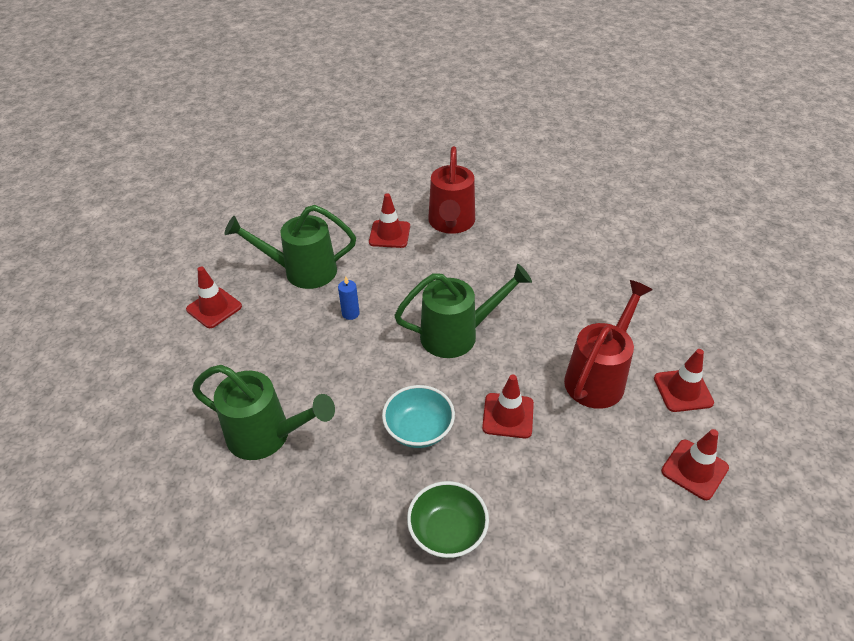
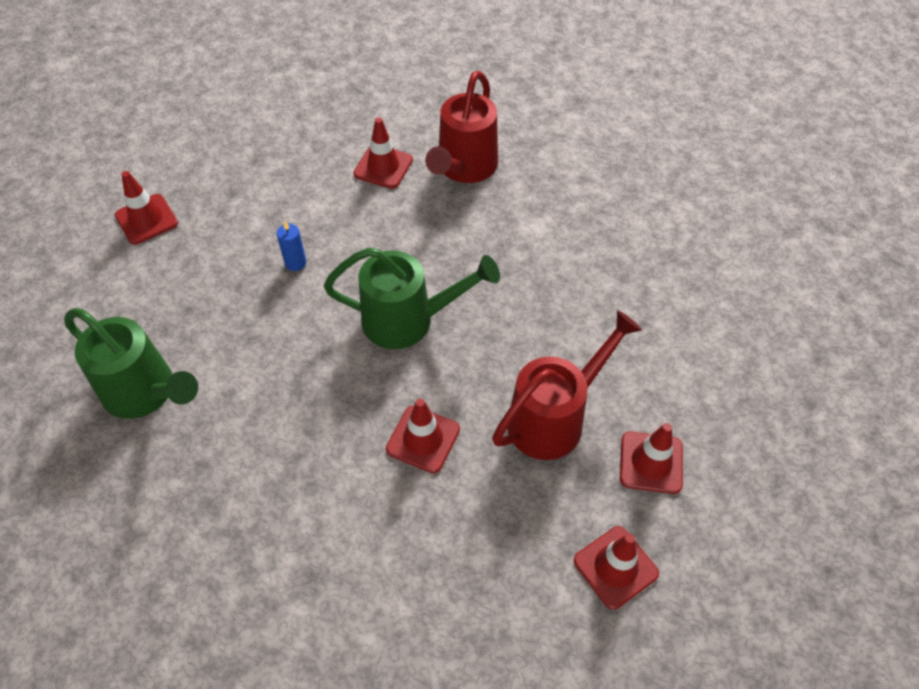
camera: 15 degrees right, 10 degrees up
green watering can [224,205,356,289] -> none
turquoise bowl [382,385,455,448] -> none
green bowl [407,481,489,558] -> none

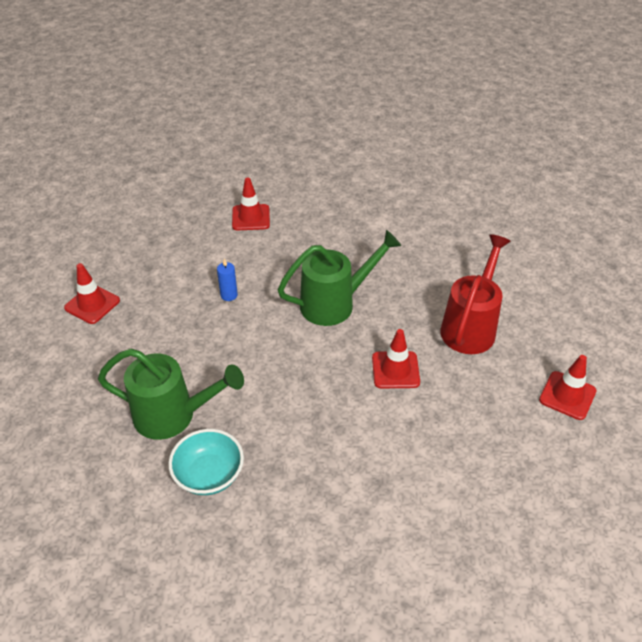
camera: 25 degrees left, 10 degrees down
red watering can [425,71,498,183] -> none
red traffic cone [620,423,683,494] -> none
none -> turquoise bowl [169,429,244,495]

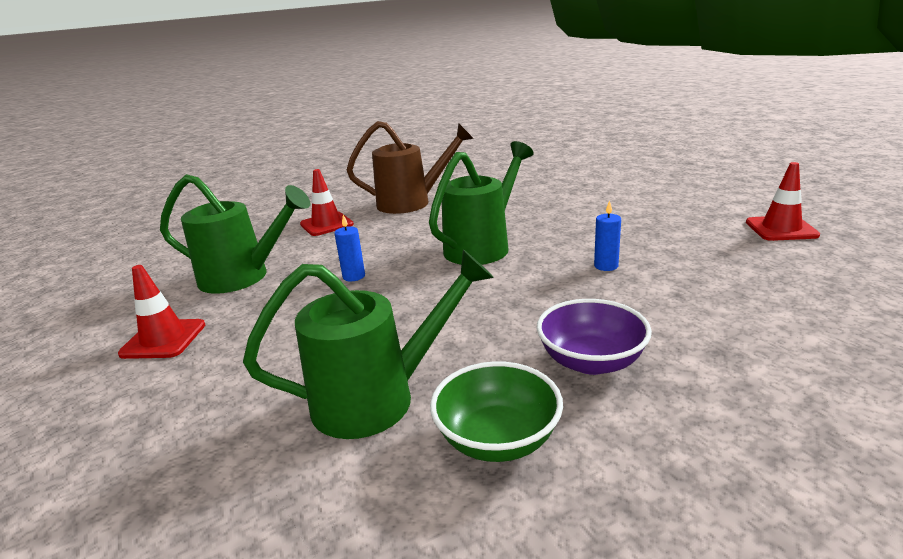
camera: 25 degrees left, 20 degrees down
turquoise bowl [169,429,244,495] -> green bowl [430,361,563,462]
red traffic cone [372,329,420,388] -> blue candle [594,200,621,271]
red watering can [440,234,511,354] -> none
none -> green watering can [160,174,311,294]
none -> brown watering can [347,121,474,214]
none -> purple bowl [537,299,652,375]

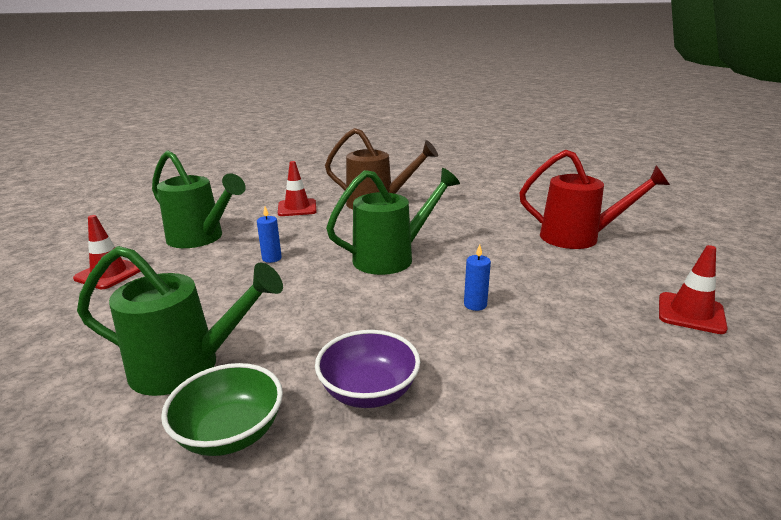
camera: 20 degrees right, 0 degrees up
none -> red watering can [519,150,670,249]

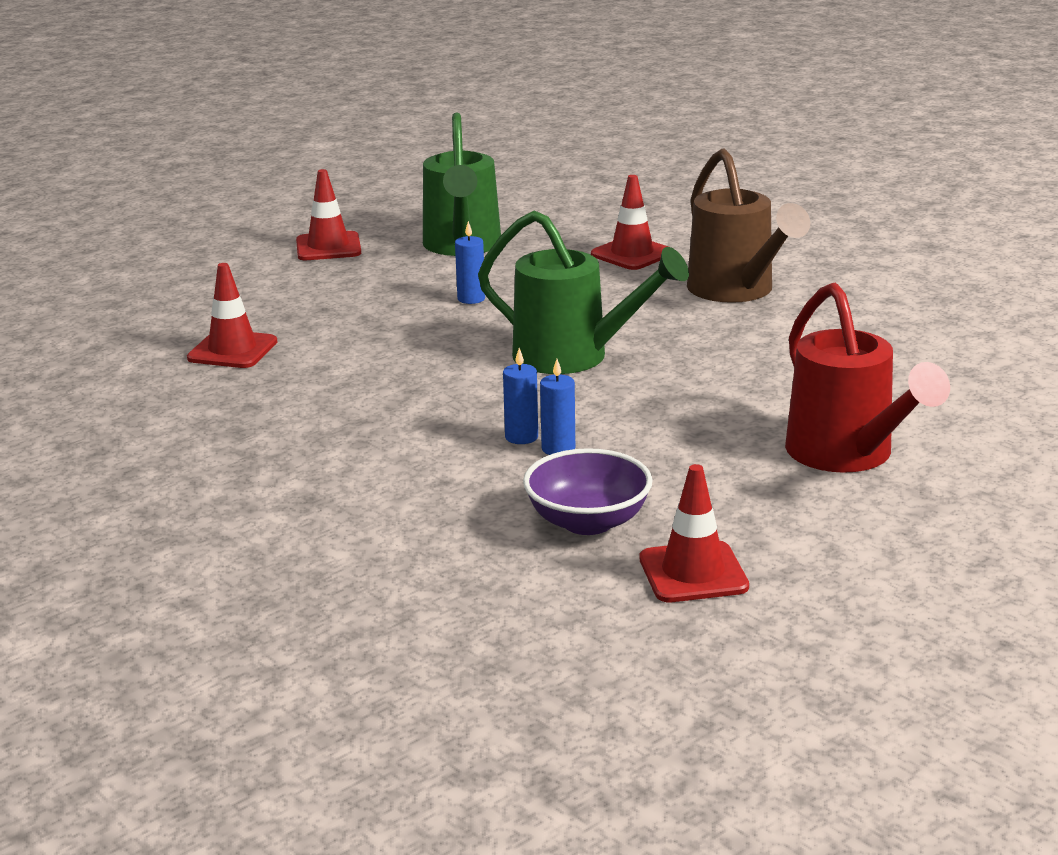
camera: 55 degrees right, 0 degrees up
green watering can [77,246,283,396] -> red traffic cone [187,263,277,368]
green bowl [161,363,283,456] -> none
purple bowl [315,330,420,408] -> purple bowl moved to [523,448,653,535]
none -> blue candle [540,359,575,455]

